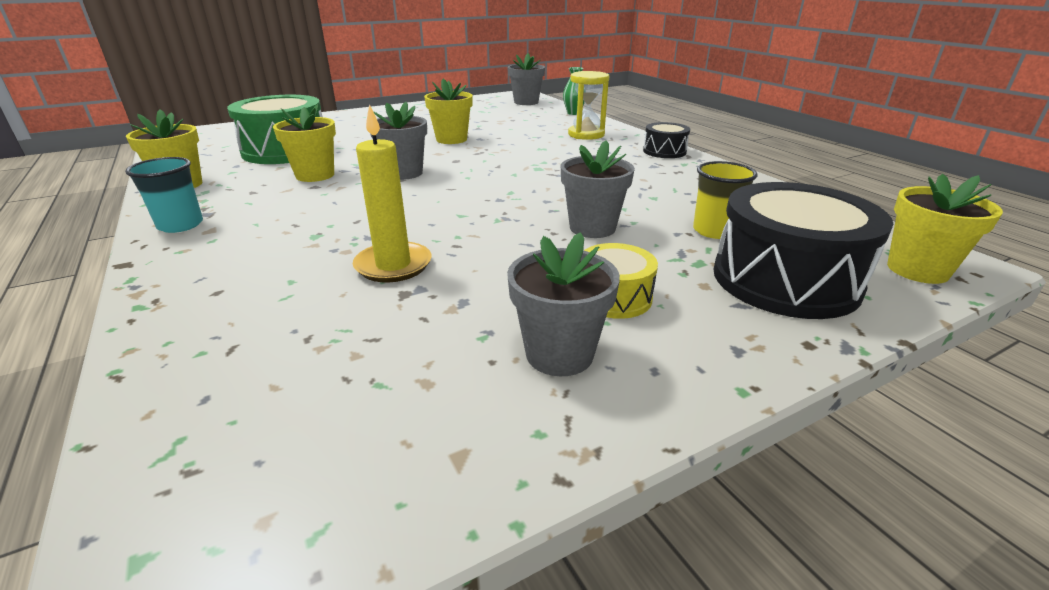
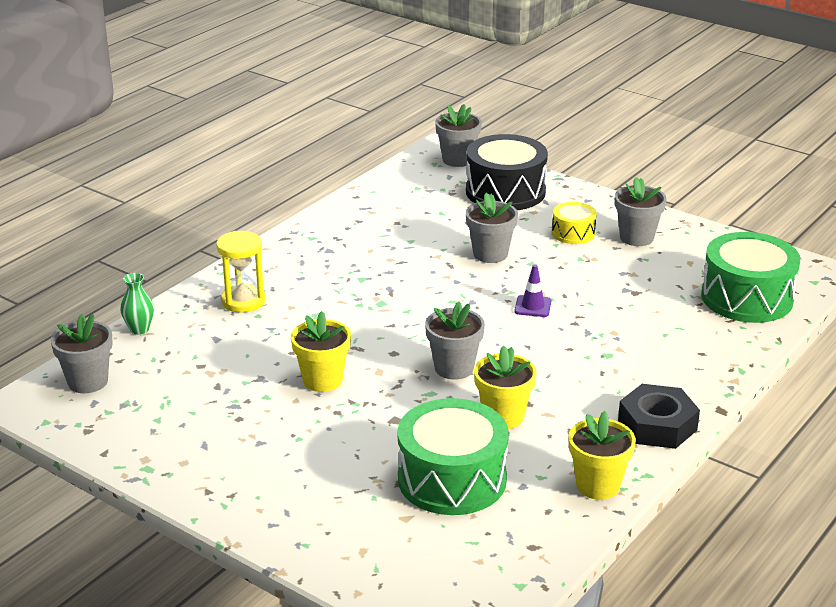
camera: 115 degrees left, 0 degrees up
turquoise cup [125,157,203,233] -> black nut [618,384,700,449]
yellow candle [353,104,432,282] -> none
black drum [643,122,690,158] -> none
yellow cup [693,161,758,239] -> none
yellow flower pot [887,174,1003,284] -> grey flower pot [435,104,482,167]
none -> purple traffic cone [514,264,551,317]
none -> green drum [701,232,800,323]

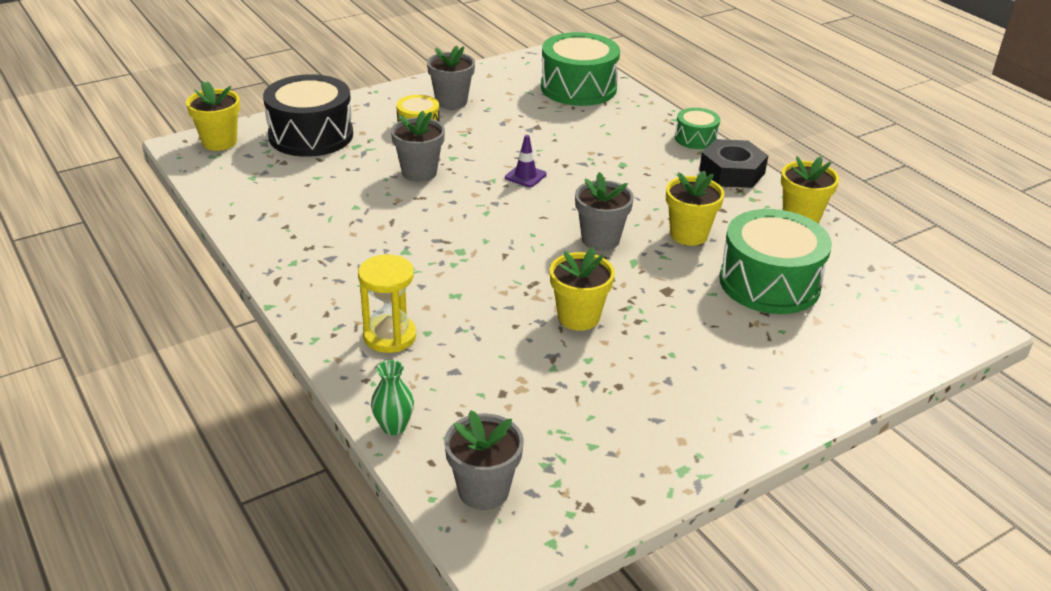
camera: 70 degrees left, 5 degrees up
grey flower pot [435,104,482,167] -> yellow flower pot [186,81,240,151]
none -> green drum [675,108,720,149]

